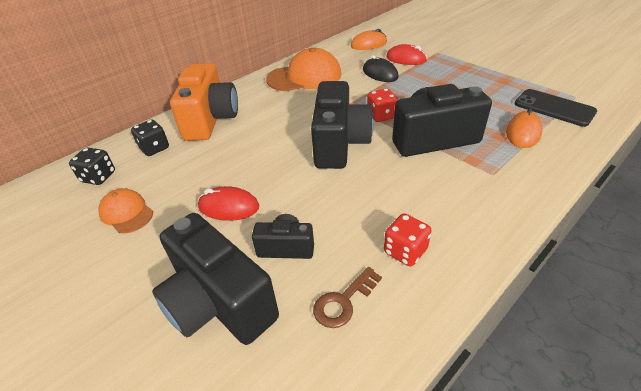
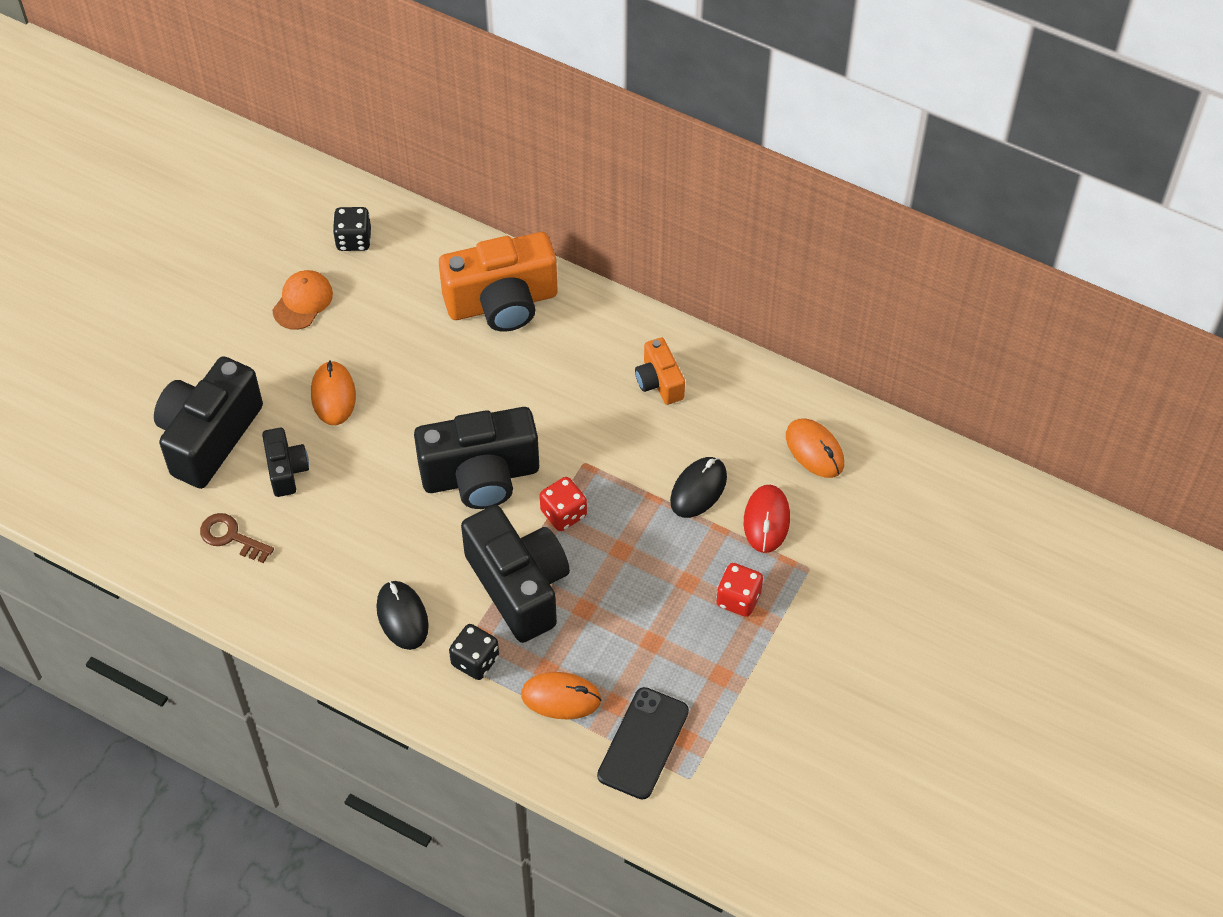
camera: 70 degrees right, 15 degrees up
black dice [131,120,169,156] -> black dice moved to [449,624,499,680]
red mouse [198,186,259,221] -> orange mouse [311,360,356,425]
orange cap [266,48,341,91] -> orange camera [635,338,685,405]
red dice [384,214,432,266] -> red dice moved to [716,563,763,617]
none -> black mouse [376,581,429,650]

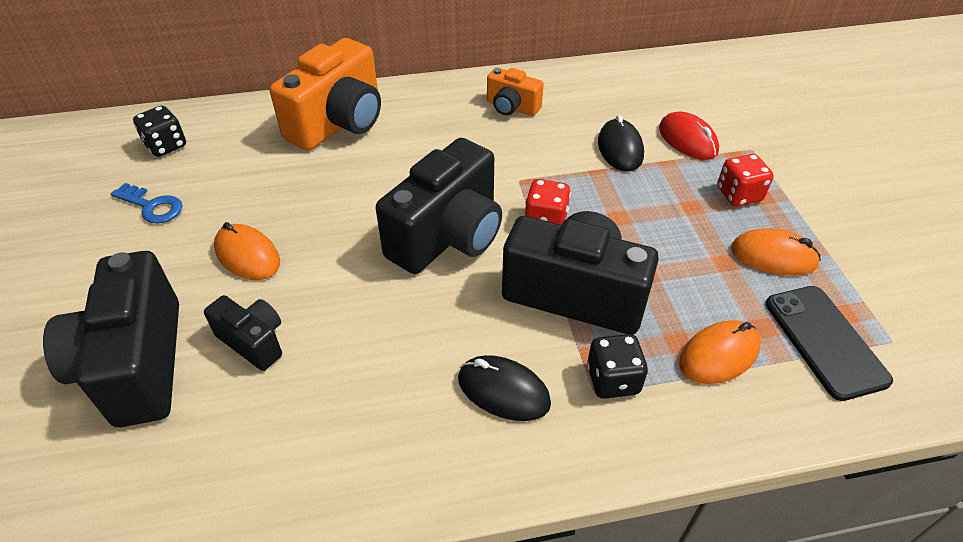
camera: 40 degrees left, 10 degrees down
brown key [200,513,274,563] -> none
orange cap [272,270,333,330] -> blue key [111,183,182,224]
orange mouse [786,419,844,478] -> orange mouse moved to [731,228,821,276]

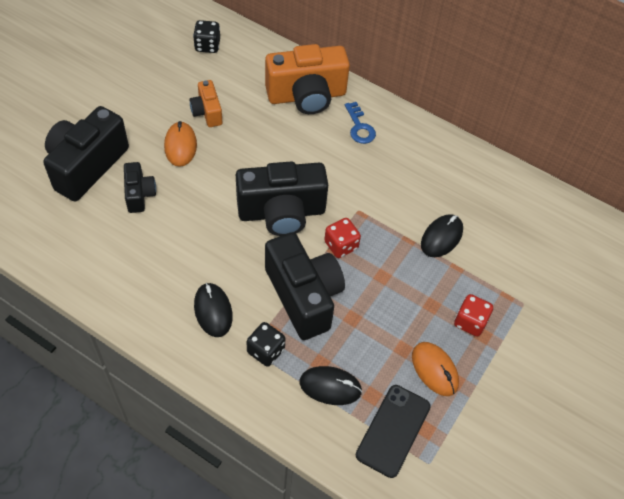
camera: 40 degrees right, 10 degrees up
blue key [111,183,182,224] -> blue key moved to [345,102,376,144]
orange camera [487,68,544,116] -> orange camera moved to [189,80,222,127]
red mouse [659,112,719,160] -> none
orange mouse [679,320,761,384] -> black mouse [300,366,362,405]

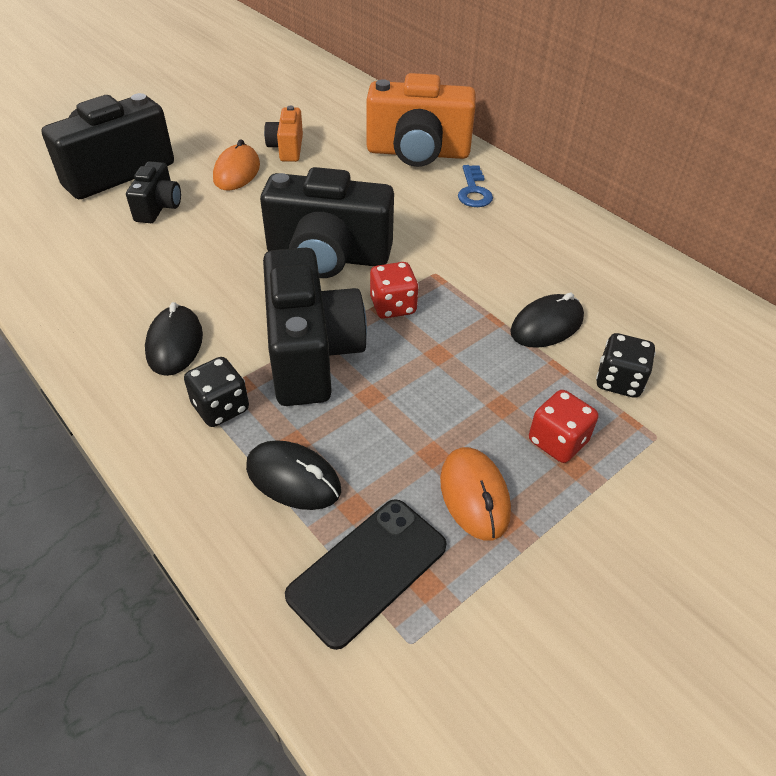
camera: 20 degrees right, 10 degrees down
black dice [193,20,220,53] -> black dice moved to [596,333,656,398]

